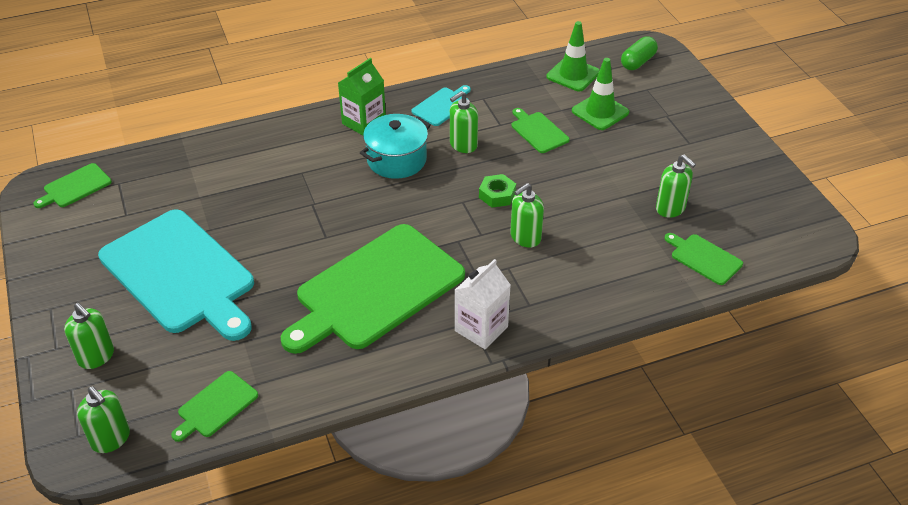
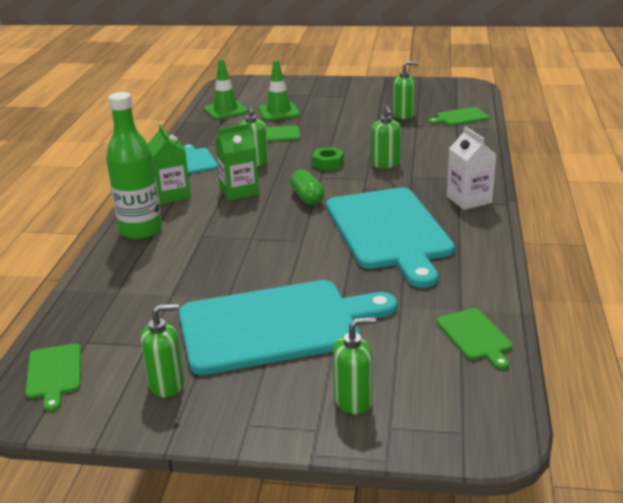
camera: 60 degrees left, 15 degrees down
green soap dispenser [77,386,130,453] -> green soap dispenser moved to [141,304,184,398]
green cutting board [281,224,465,354] -> turquoise cutting board [326,188,455,288]
turquoise pot [360,114,431,179] -> green carton [215,123,259,201]
green capsule [621,36,658,70] -> green capsule moved to [290,169,324,205]
none -> green bottle [106,92,162,239]

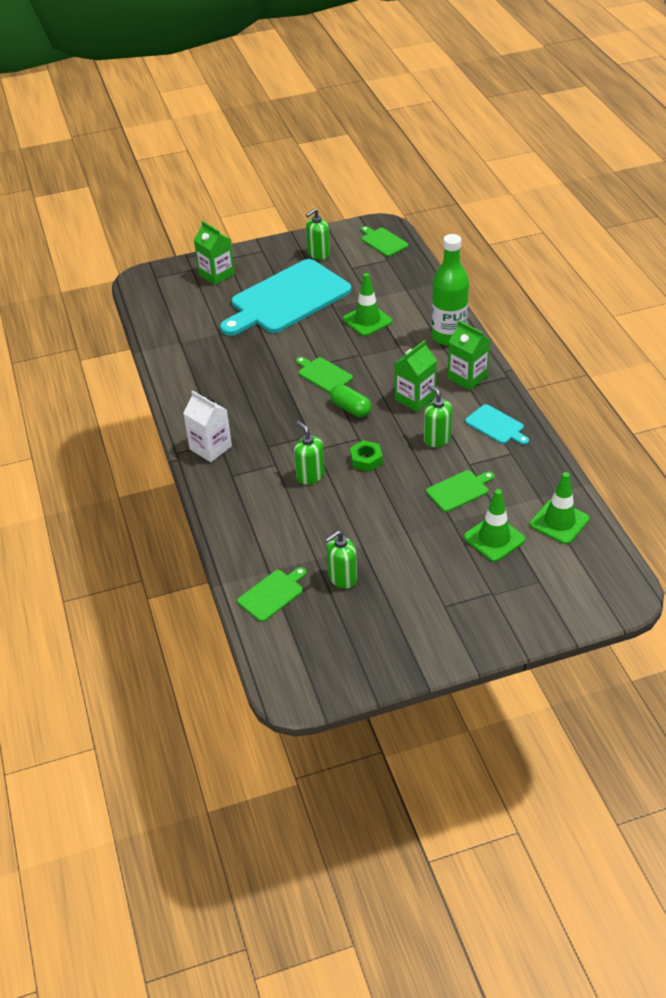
camera: 155 degrees right, 15 degrees up
turquoise cutting board [326,188,455,288] -> none
green soap dispenser [333,317,376,414] -> green carton [194,221,235,285]
green cutting board [436,308,512,369] -> green cutting board moved to [296,357,353,393]
none -> green traffic cone [343,273,392,336]

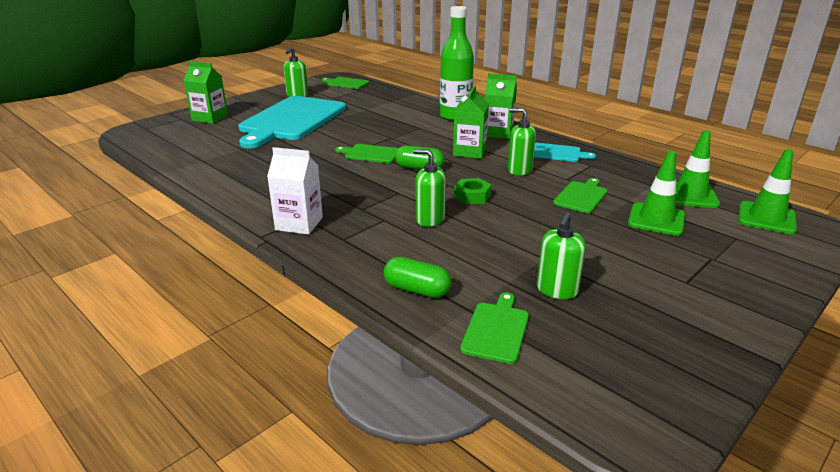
camera: 30 degrees left, 15 degrees down
green traffic cone [343,273,392,336] -> green traffic cone moved to [738,149,797,234]
none -> green capsule [384,257,452,298]

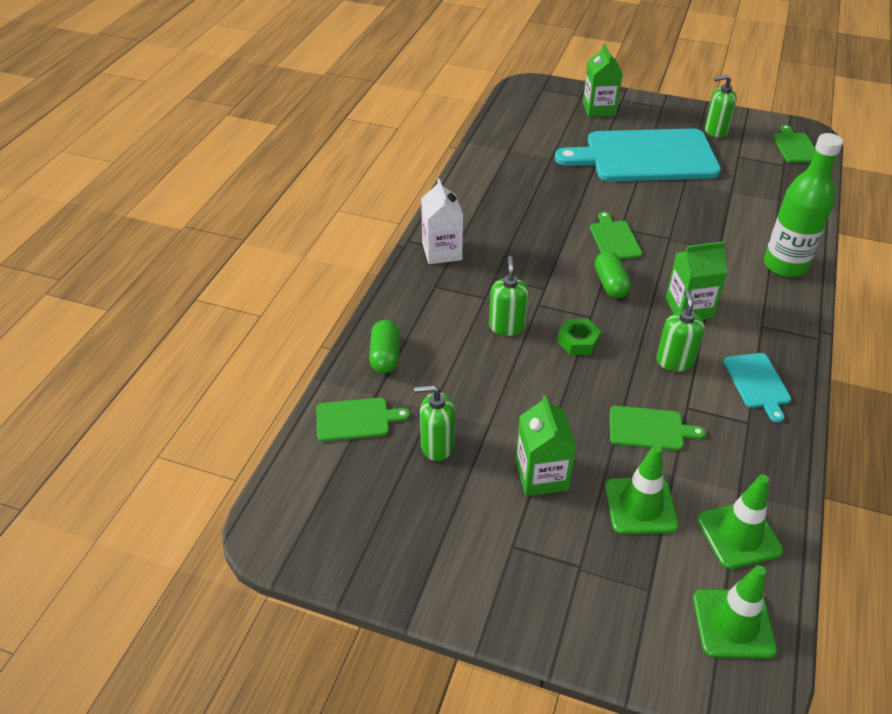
camera: 65 degrees right, 15 degrees up
green carton [485,73,517,139] -> green carton moved to [516,395,577,496]

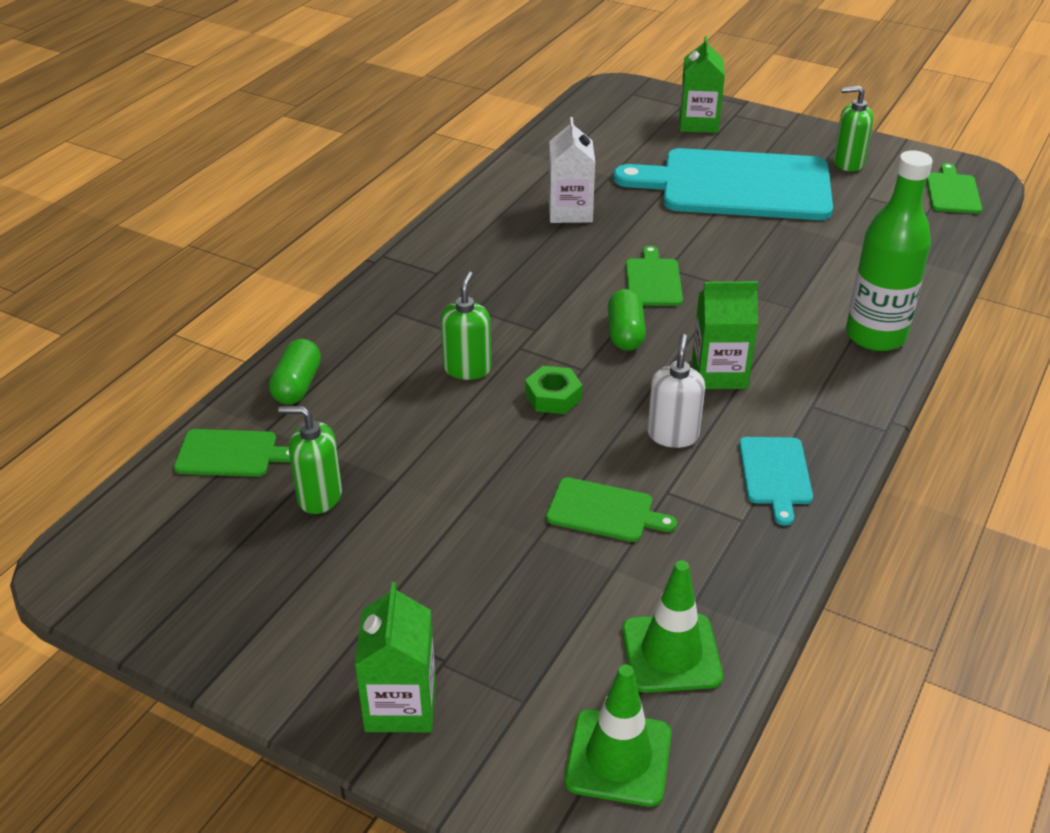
camera: 10 degrees right, 5 degrees down
white carton [421,179,463,264] -> white carton moved to [548,117,595,223]
green carton [516,395,577,496] -> green carton moved to [355,582,436,732]
green traffic cone [605,445,679,534] -> none
green soap dispenser [657,290,705,372] -> white soap dispenser [648,334,705,448]

